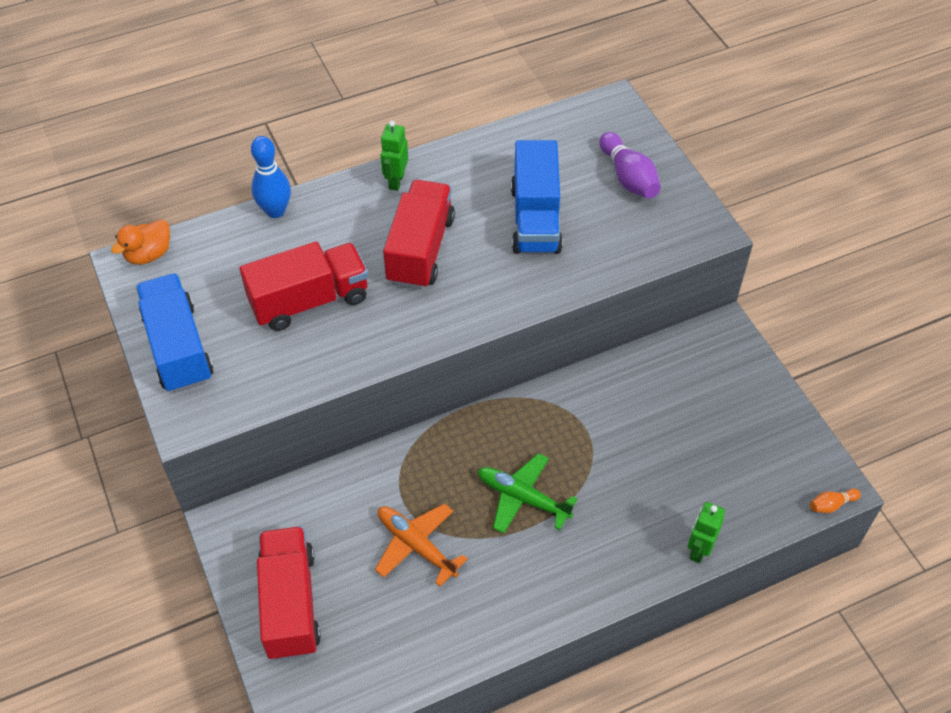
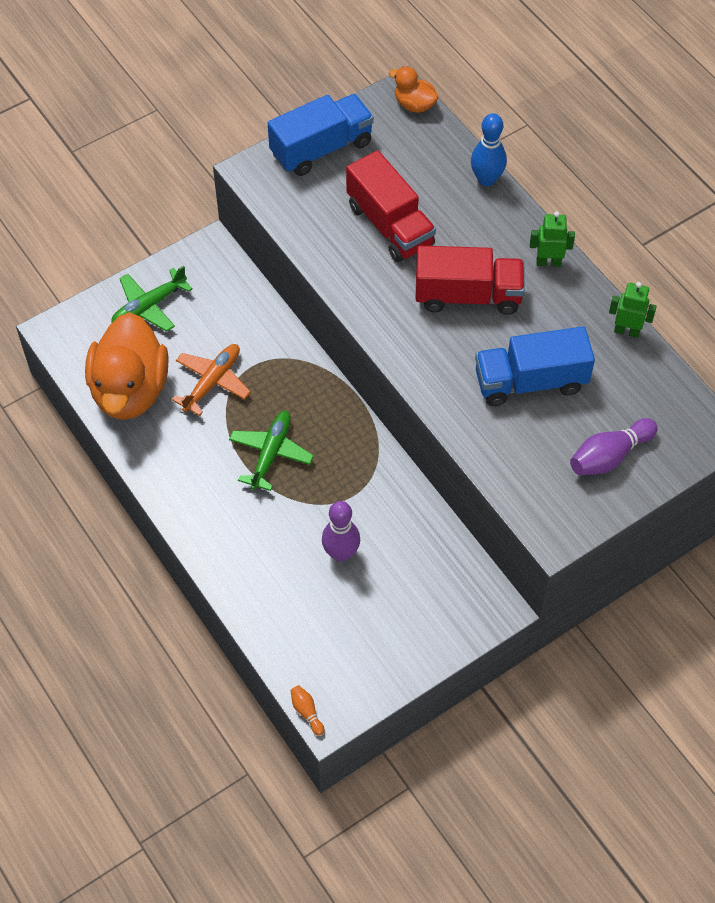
camera: 80 degrees right, 5 degrees up
red truck [257,526,321,660] -> green plane [111,266,193,332]
green robot [688,502,725,563] -> green robot moved to [609,282,657,338]
none -> orange duck [85,312,169,420]
none -> purple bowling pin [322,501,360,562]

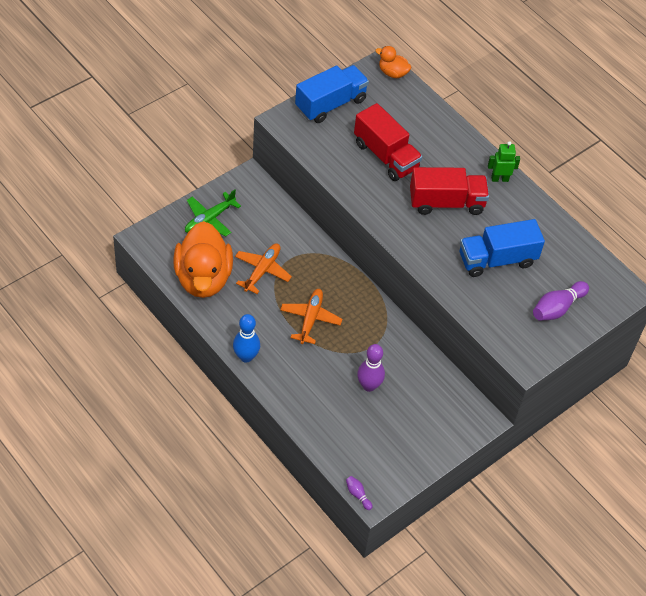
camera: 10 degrees left, 5 degrees down
green plane [229,411,314,491] -> orange plane [280,289,342,344]
orange bowling pin [290,685,324,736] -> purple bowling pin [346,476,373,510]
blue bowling pin [471,113,507,186] -> blue bowling pin moved to [233,314,260,363]
green robot [609,282,657,338] -> none

